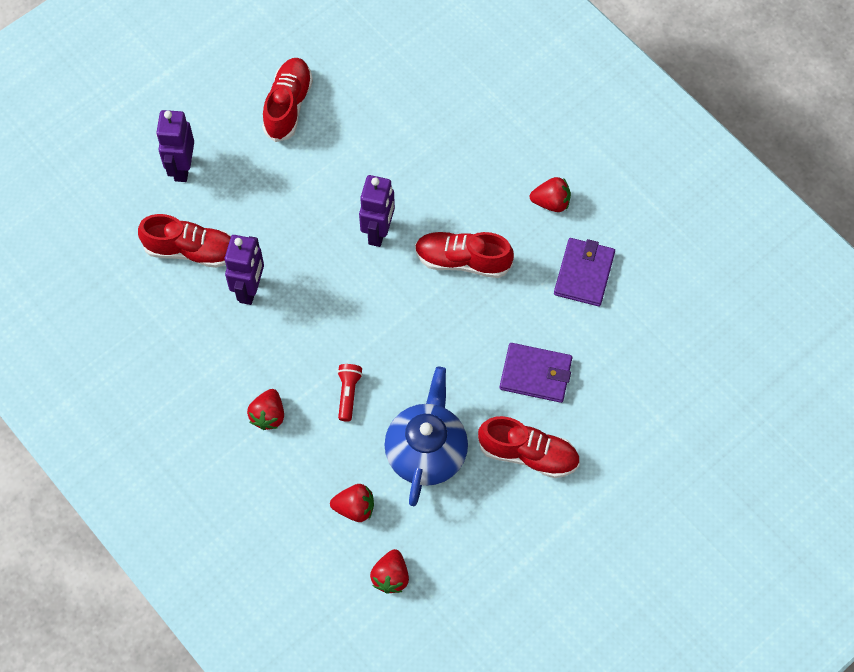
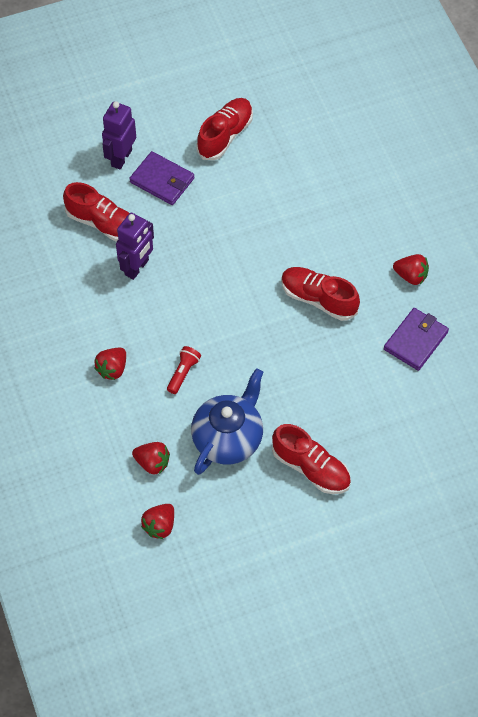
camera: 20 degrees right, 5 degrees down
purple robot [359,175,395,247] -> none
purple wallet [499,343,572,403] -> purple wallet moved to [129,151,194,205]

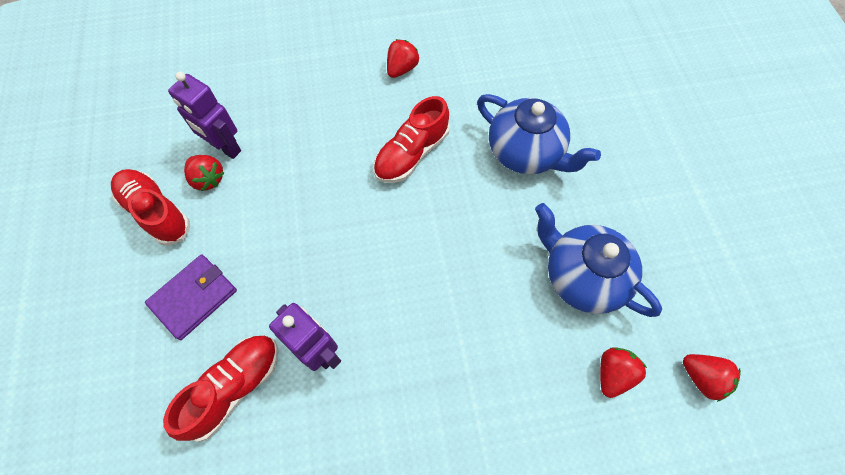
camera: 80 degrees left, 5 degrees up
red strawberry [94,348,126,380] -> red strawberry moved to [184,155,224,191]
purple robot [102,101,136,170] -> purple robot moved to [168,72,241,159]
red flashlight [167,346,201,394] -> none
red shoe [272,424,351,494] -> none
purple wallet [384,308,449,371] -> none
none -> blue teapot [477,94,601,174]

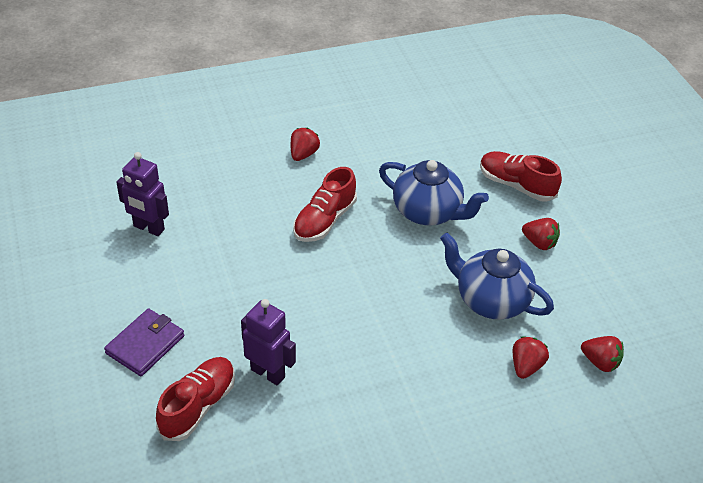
camera: 10 degrees left, 20 degrees down
red shoe [111,169,190,246] -> red shoe moved to [480,151,562,201]
red strawberry [184,155,224,191] -> red strawberry moved to [522,218,560,250]

